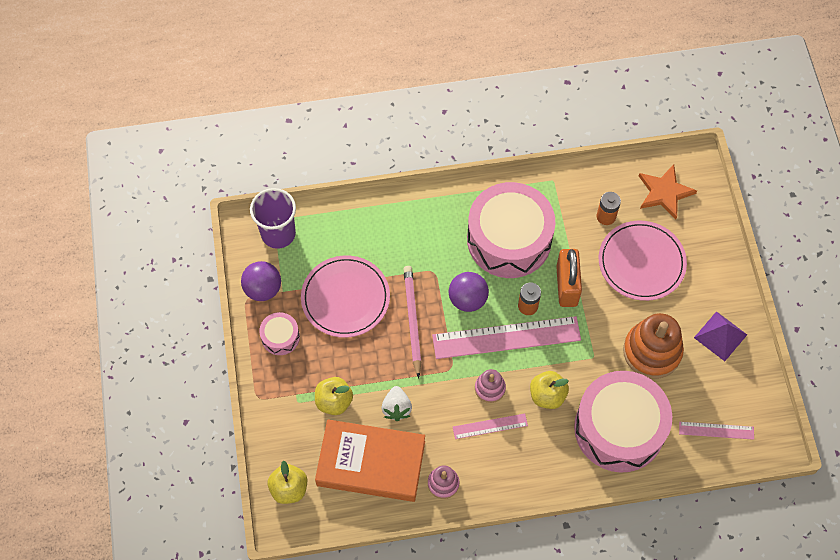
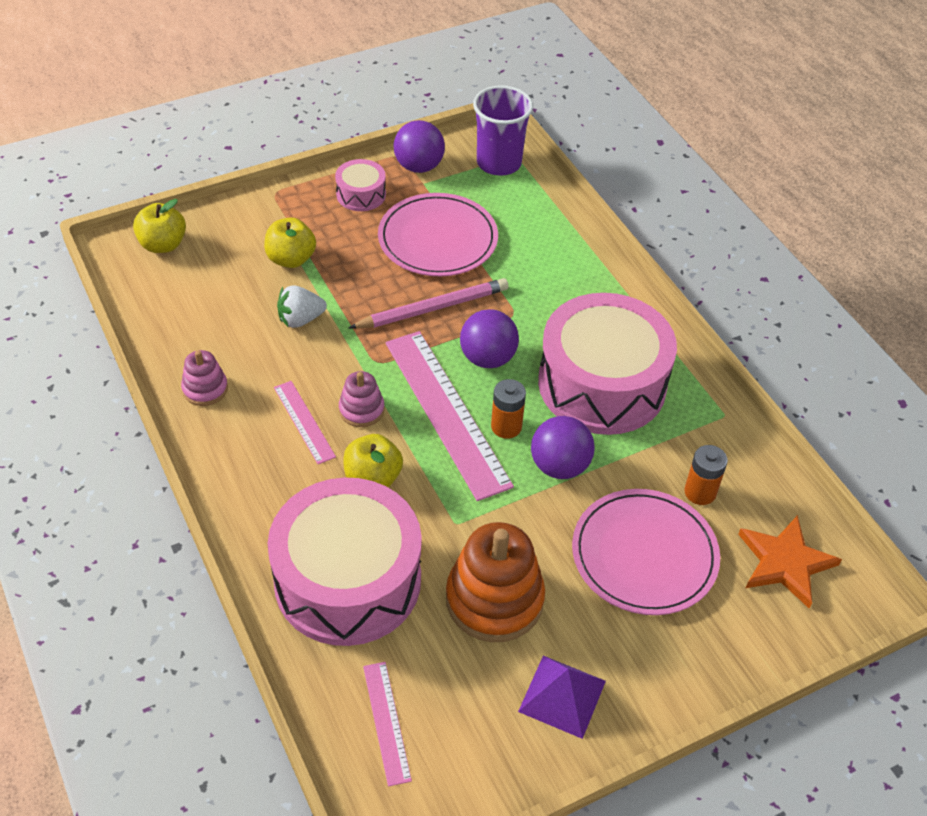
camera: 70 degrees right, 15 degrees down
orange book [315,419,425,502] -> none
orange padlock [556,249,582,307] -> purple ball [531,416,595,479]

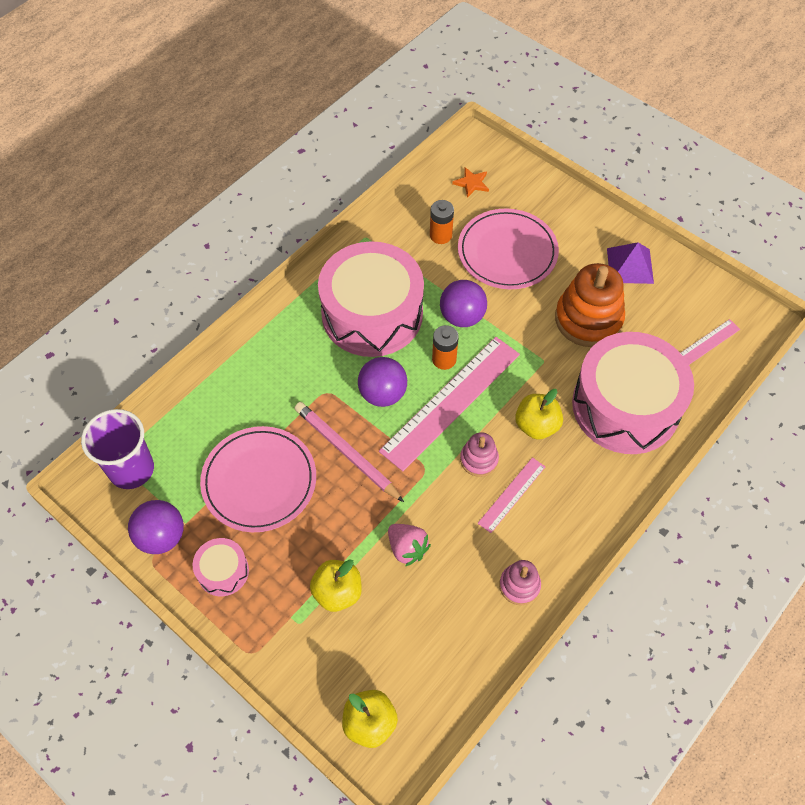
camera: 110 degrees left, 10 degrees up
white strawberry [277,285,327,328] -> pink strawberry [388,524,431,567]
orange star [738,515,842,608] -> orange star [452,167,489,198], size x0.56

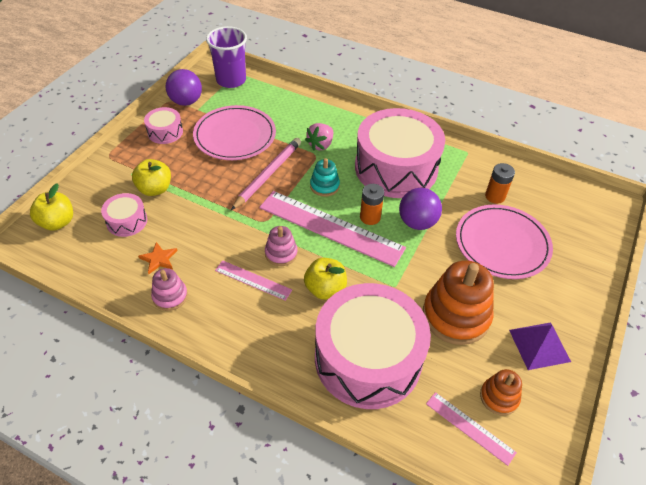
camera: 75 degrees right, 10 degrees down
purple ball [358,357,407,407] -> turquoise stacking toy [310,158,340,197]
pink strawberry [388,524,431,567] -> pink strawberry moved to [305,123,333,151]
orange star [452,167,489,198] -> orange star moved to [138,242,178,274]
none -> pink drum [101,193,147,237]
none -> orange stacking toy [480,369,522,415]

